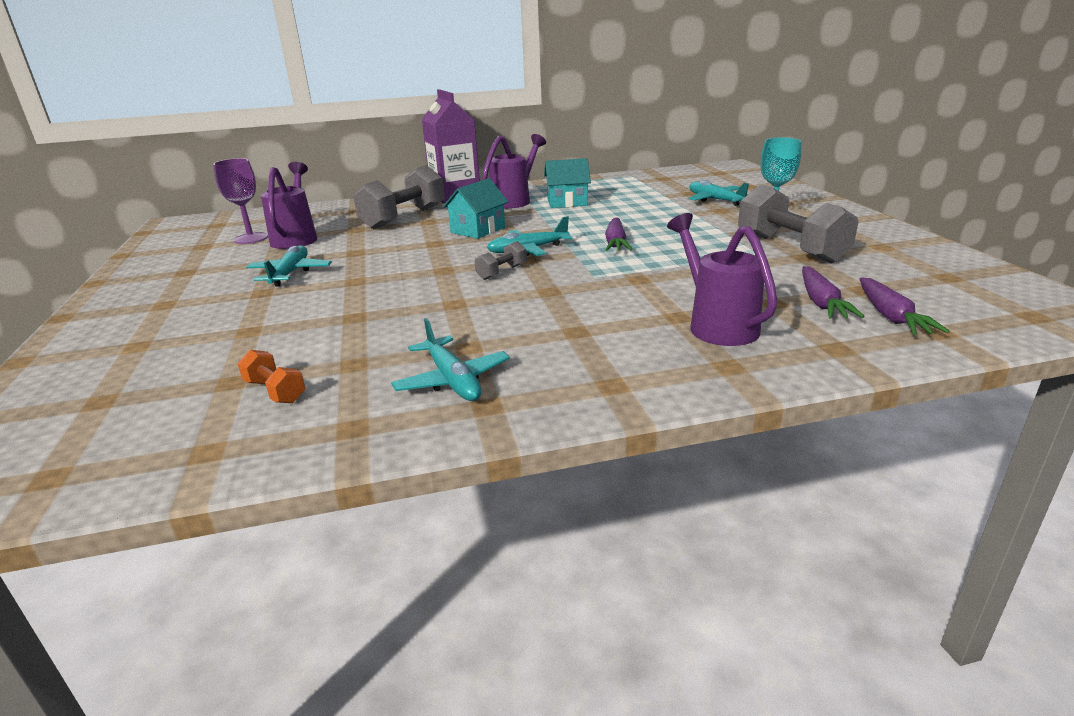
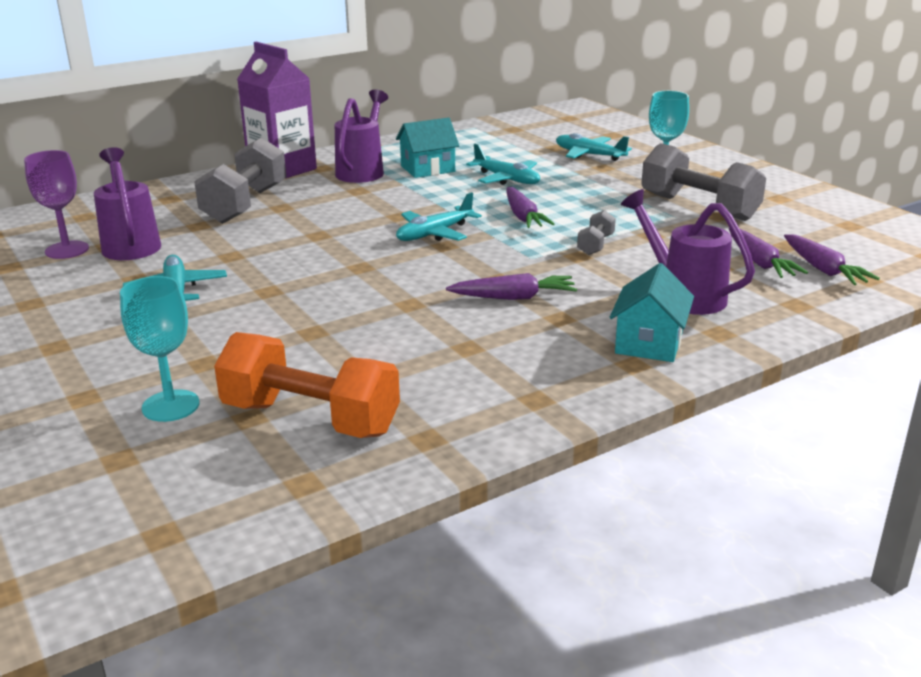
camera: 20 degrees left, 0 degrees up
orange dumbbell [237,349,306,403] -> orange dumbbell [214,332,400,438], size x2.15
turquoise plane [391,318,510,401] -> turquoise plane moved to [466,144,540,185]
turquoise house [443,178,509,239] -> turquoise house moved to [610,263,694,362]
grey dumbbell [474,241,527,280] -> grey dumbbell moved to [577,210,616,255]
none -> turquoise goblet [120,276,200,422]
none -> purple carrot [446,273,577,300]

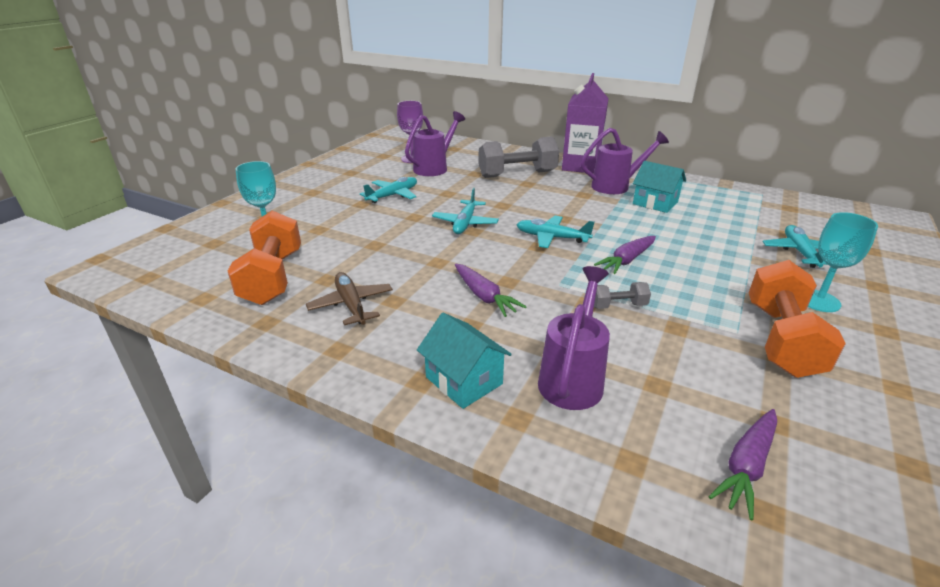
camera: 60 degrees right, 5 degrees up
turquoise plane [466,144,540,185] -> turquoise plane moved to [432,188,499,234]
turquoise house [610,263,694,362] -> turquoise house turned 60 degrees clockwise [417,313,512,409]
grey dumbbell [641,143,766,221] -> orange dumbbell [749,260,846,378]
purple carrot [729,228,808,278] -> none
none -> brown plane [306,272,393,325]

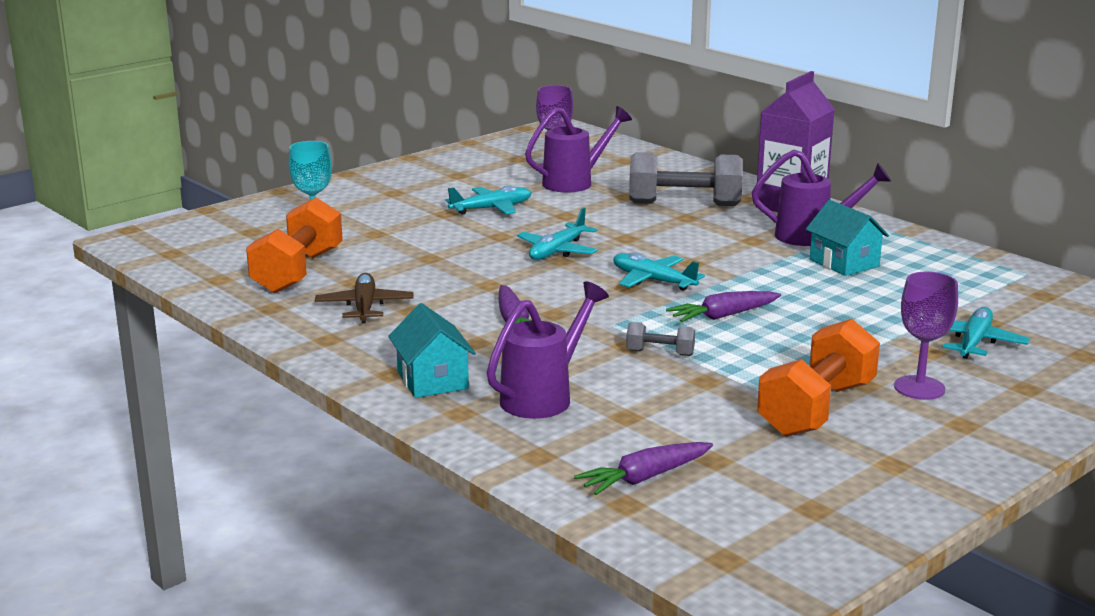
camera: 20 degrees right, 10 degrees down
turquoise goblet [808,212,878,312] -> purple goblet [894,272,958,400]

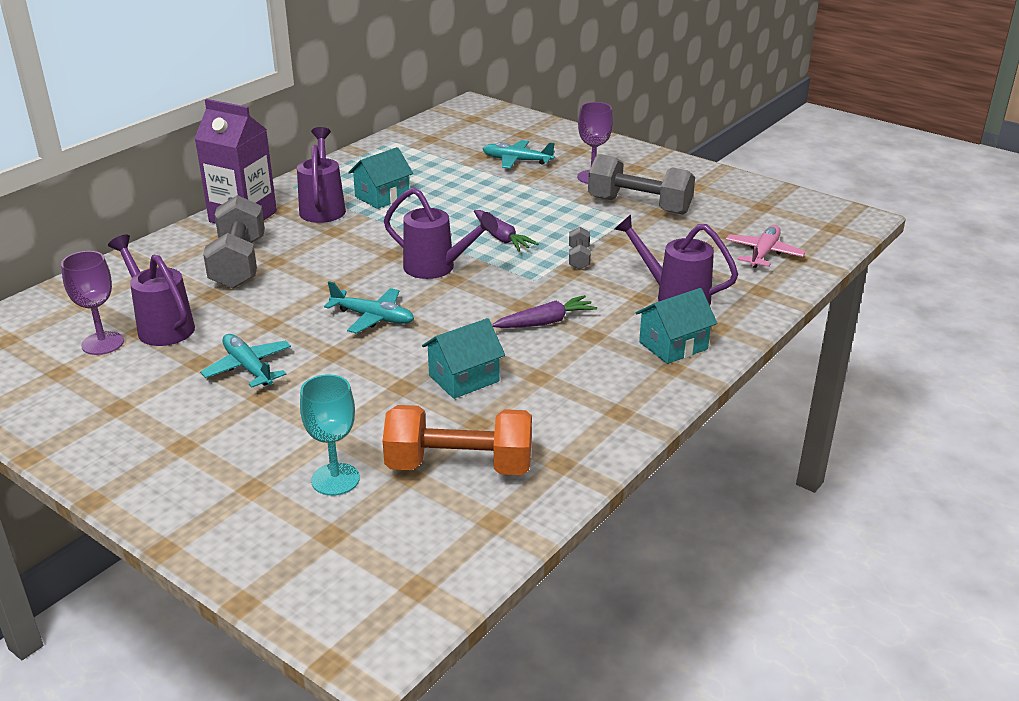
camera: 100 degrees left, 10 degrees up
brown plane [315,273,414,323] -> none
purple carrot [574,442,713,495] -> pink plane [726,225,806,268]
turquoise plane [613,253,705,291] -> purple watering can [384,187,498,279]
orange dumbbell [757,319,880,437] -> grey dumbbell [588,154,695,215]
none -> turquoise house [422,318,505,399]

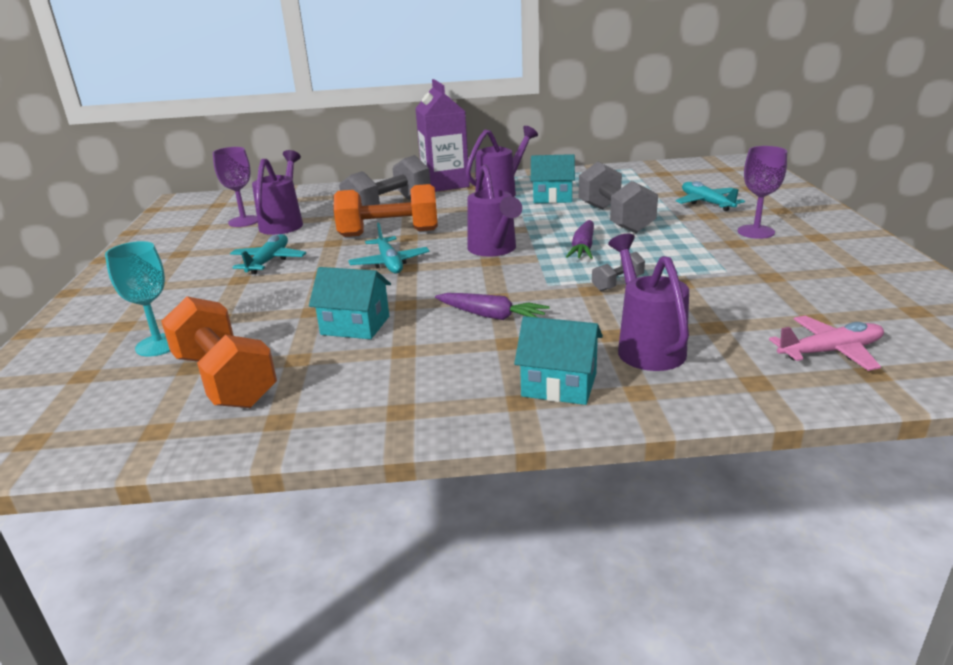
camera: 50 degrees right, 5 degrees down
grey dumbbell [588,154,695,215] -> grey dumbbell moved to [579,161,658,233]
none -> orange dumbbell [334,184,438,237]

